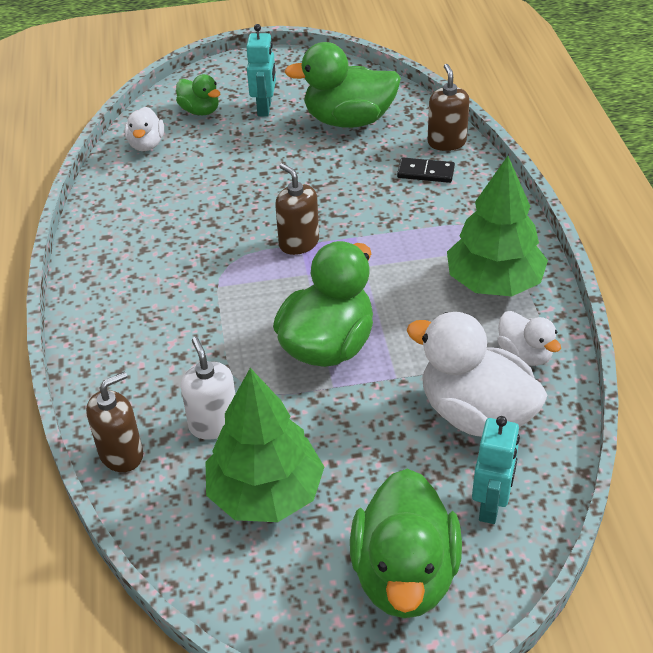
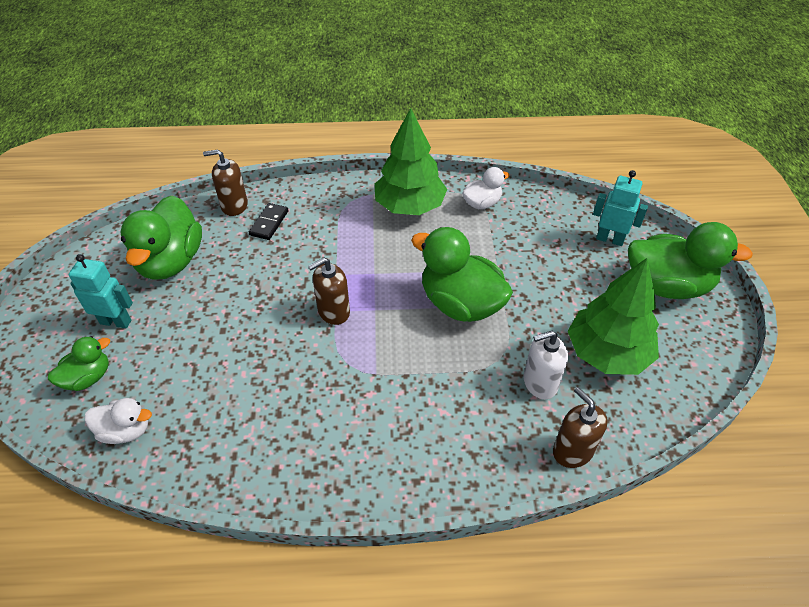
camera: 85 degrees left, 5 degrees up
white duck [407,312,547,437] -> none

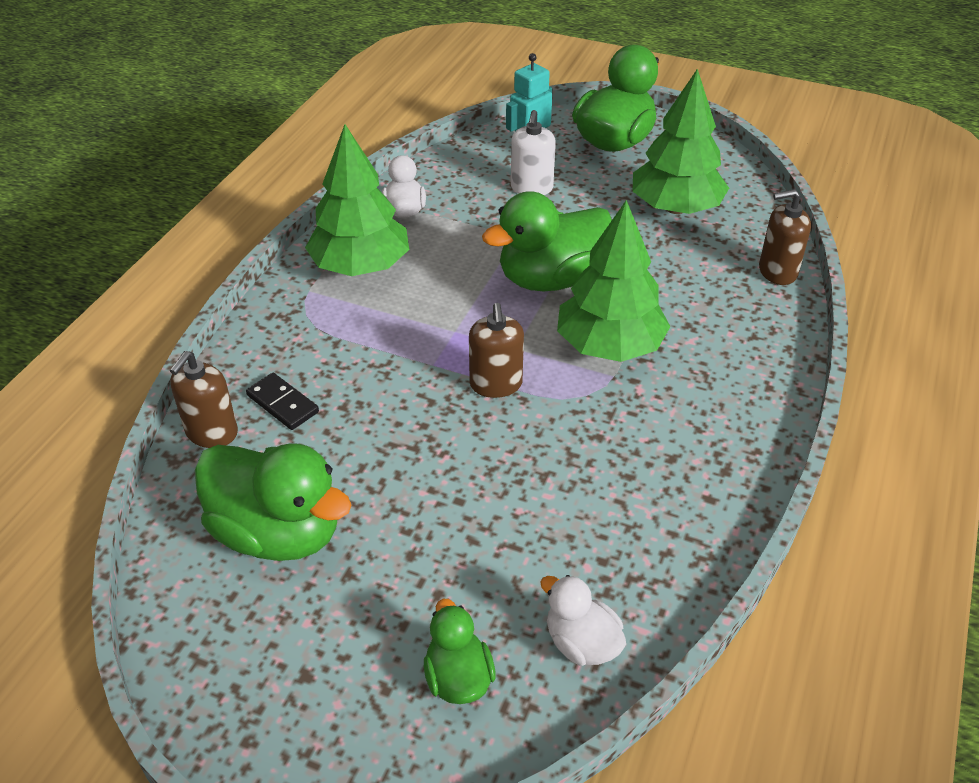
camera: 65 degrees left, 5 degrees down
turquoise robot [69,254,133,328] -> none
white duck [85,398,152,444] -> white duck turned 75 degrees counterclockwise [540,575,626,666]
white soap dispenser [524,331,568,399] -> white soap dispenser moved to [511,110,556,195]
none -> green tree [557,200,671,362]

